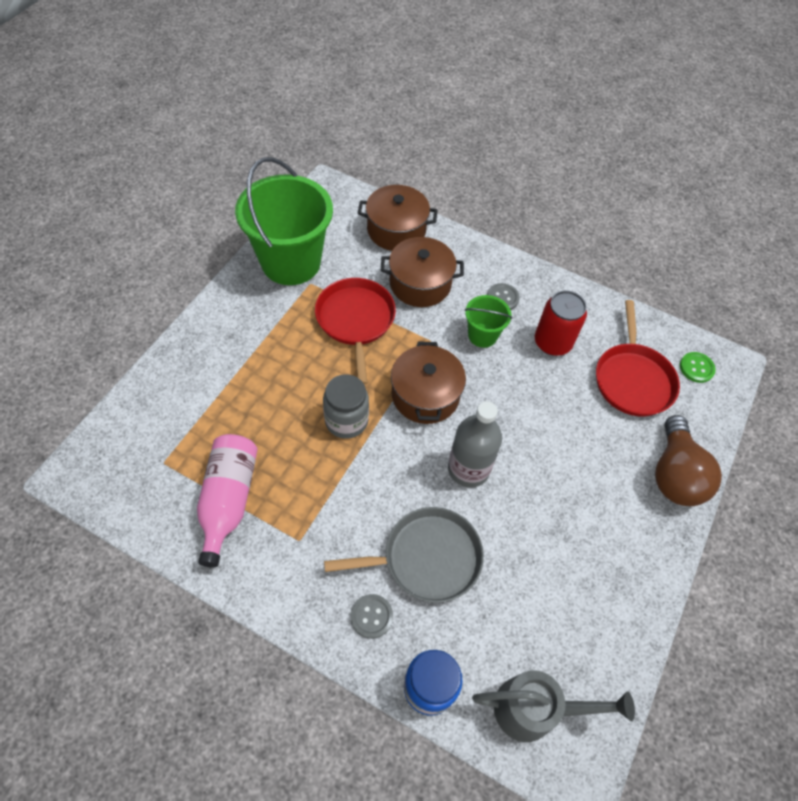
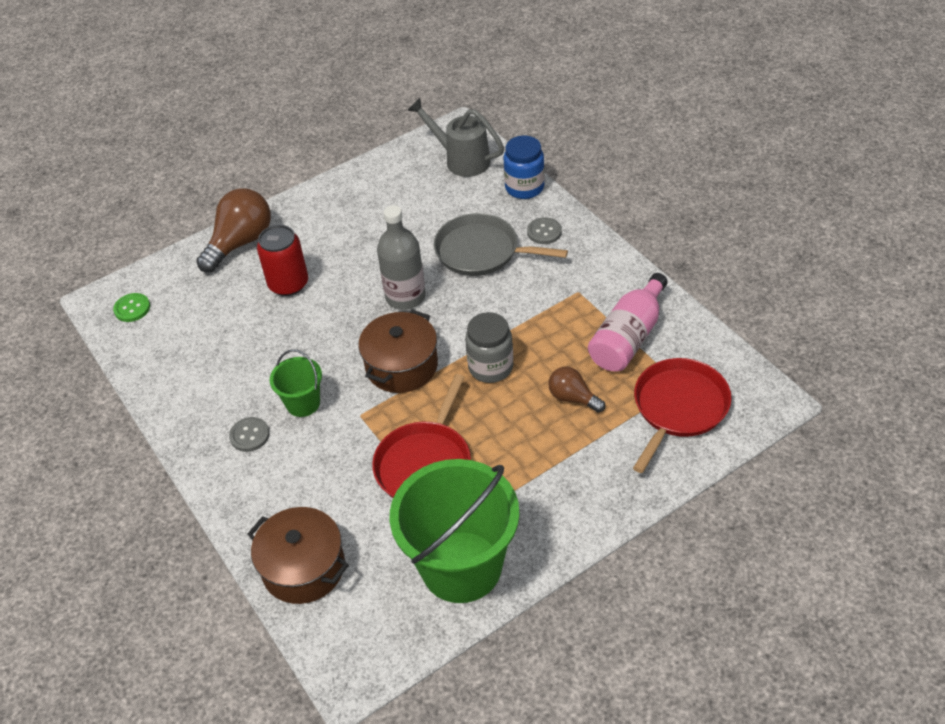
camera: 145 degrees left, 10 degrees down
brown pot [381,237,464,307] -> none
red can [535,291,587,356] -> red can moved to [257,225,308,296]
red pan [596,300,680,416] -> red pan moved to [633,358,732,473]
none -> brown light bulb [548,367,605,413]

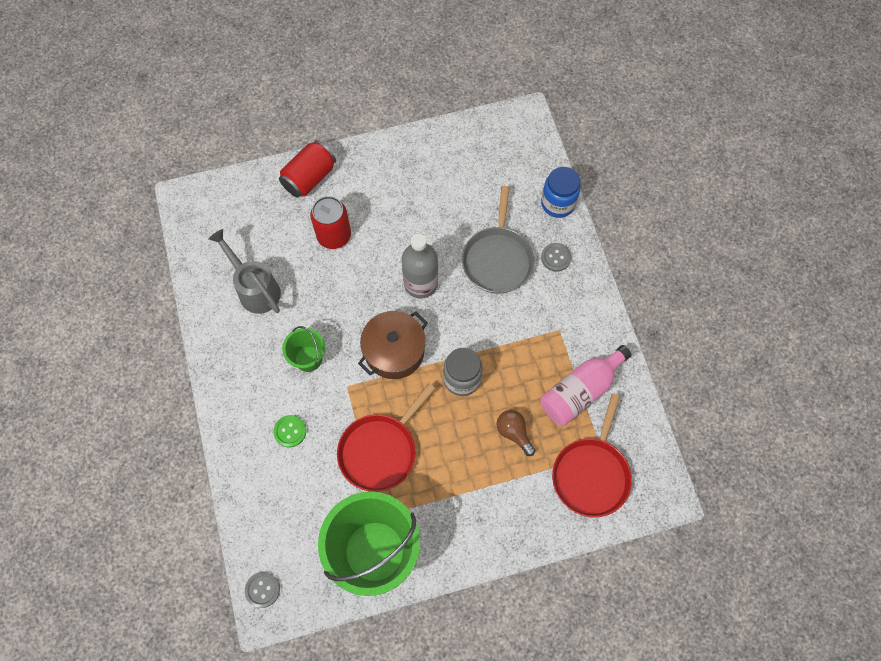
camera: 15 degrees right, 20 degrees up
green button [113,293,150,322] -> green button moved to [273,415,306,448]
brown light bulb [196,188,271,273] -> red can [279,140,336,198]
grey button [229,417,270,452] -> grey button moved to [245,572,280,608]
brown pot [247,507,349,604] -> none
grey watering can [407,98,504,177] -> grey watering can moved to [209,229,281,314]
grey pan [434,213,568,276] -> grey pan turned 120 degrees counterclockwise [462,186,534,293]
red pan [633,358,732,473] -> red pan turned 150 degrees clockwise [552,394,632,518]

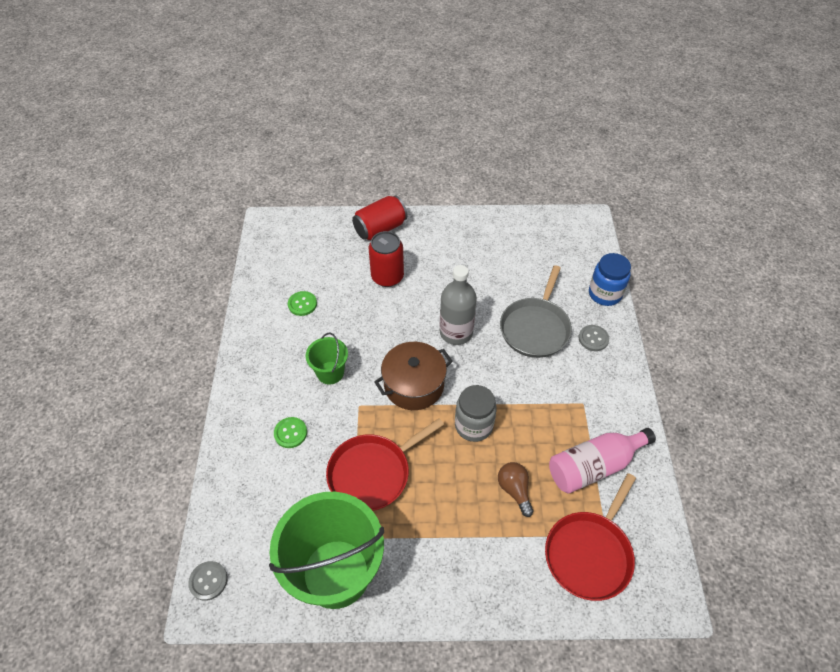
camera: 15 degrees right, 15 degrees down
grey watering can [209,229,281,314] -> green button [288,291,317,316]

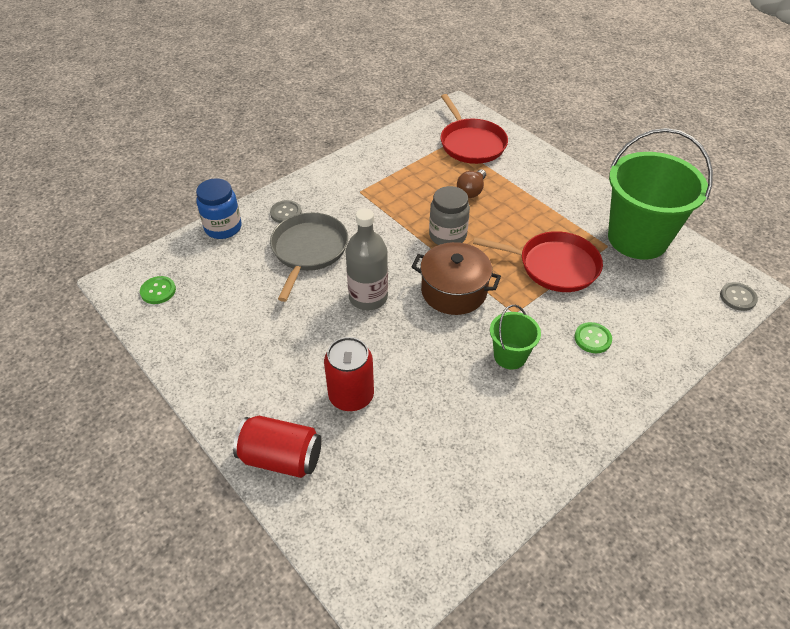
camera: 130 degrees left, 5 degrees down
green button [288,291,317,316] -> green button moved to [140,276,176,304]
grey pan [500,265,572,358] -> grey pan turned 60 degrees counterclockwise [270,213,348,302]
red pan [545,473,636,601] -> red pan turned 75 degrees clockwise [441,94,508,164]
pink bottle [549,428,656,493] -> none

